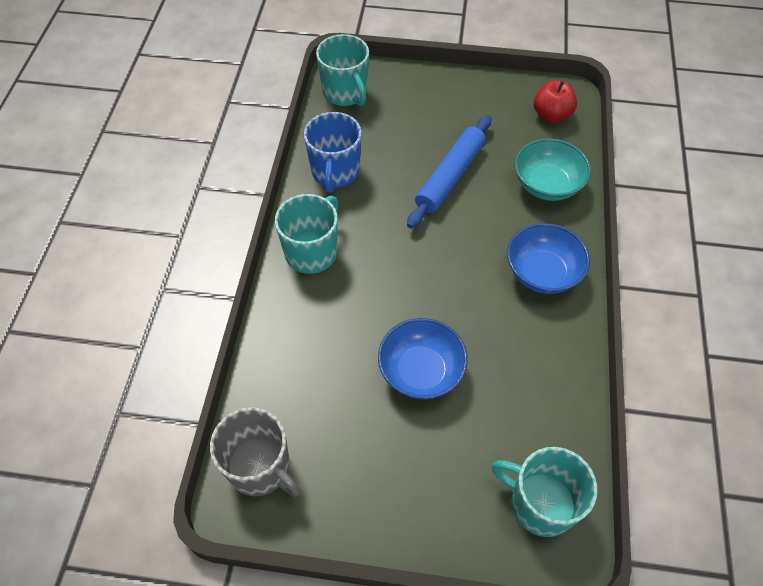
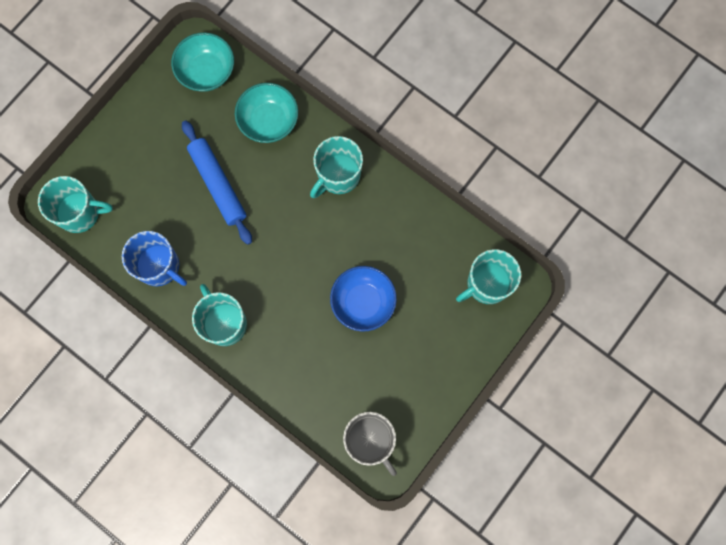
camera: 60 degrees left, 20 degrees up
grey mug [210,407,300,497] -> grey mug turned 75 degrees clockwise [343,412,397,476]
blue bowl [507,223,590,294] -> turquoise mug [310,136,363,198]
red apple [534,80,577,123] -> turquoise bowl [171,32,234,92]

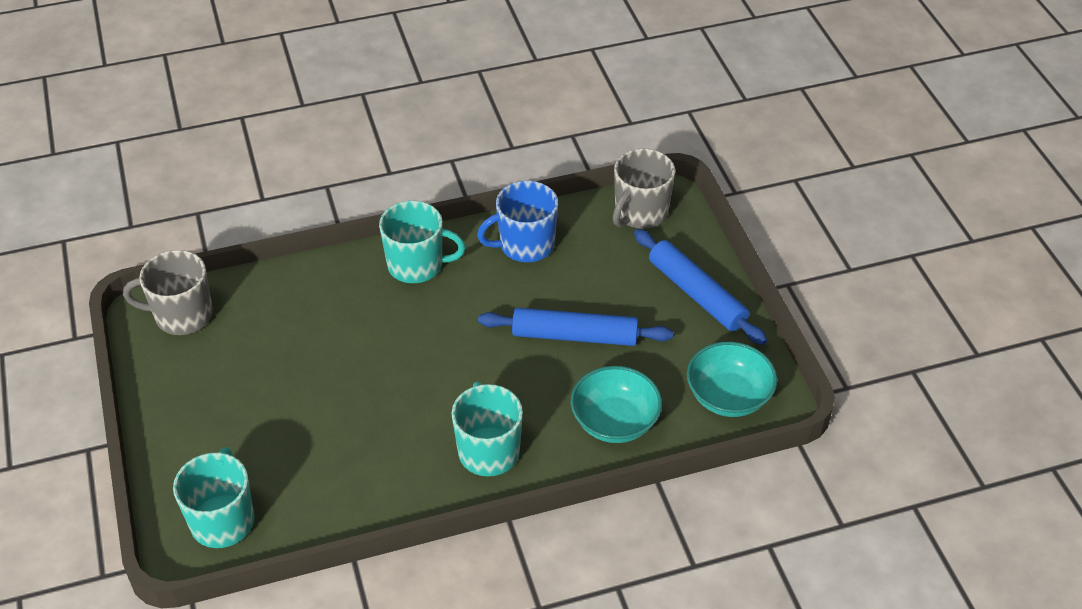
camera: 125 degrees right, 30 degrees down
turquoise mug [38,176,113,233] -> grey mug [613,149,675,229]
blue bowl [330,266,397,332] -> none
none -> blue rolling pin [634,229,767,345]

